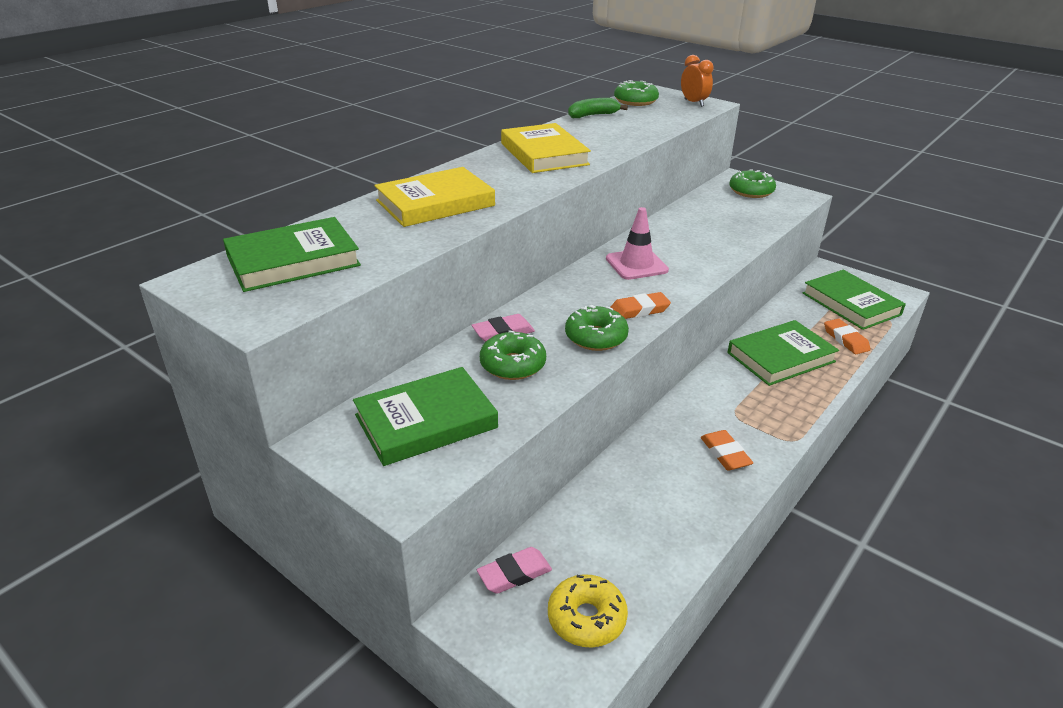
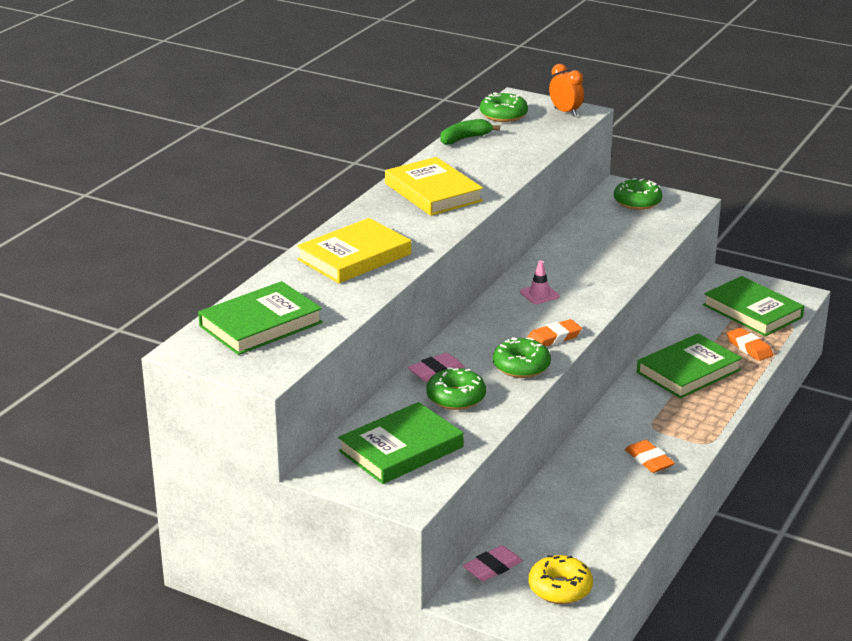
camera: 10 degrees left, 5 degrees down
pink traffic cone [606,207,669,280] -> pink traffic cone [520,260,560,304], size x0.62

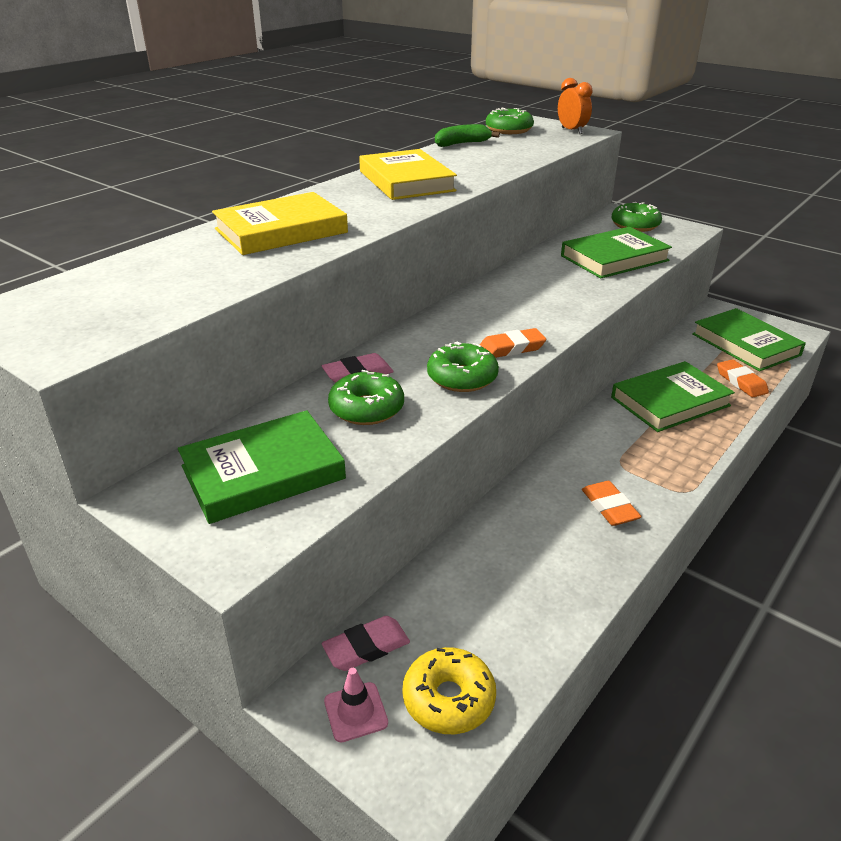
camera: 10 degrees right, 5 degrees up
green book [198,281,323,355] -> green book moved to [561,227,672,279]
pink traffic cone [520,260,560,304] -> pink traffic cone moved to [324,668,388,743]

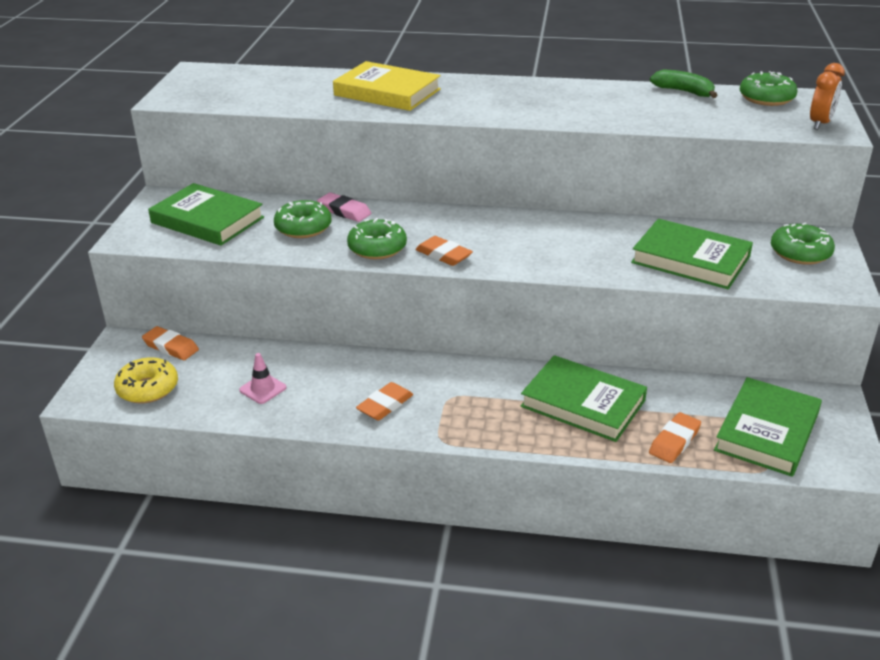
camera: 60 degrees right, 0 degrees up
pink eraser [322,616,410,671] -> orange eraser [142,326,199,360]
pink traffic cone [324,668,388,743] -> pink traffic cone moved to [239,353,286,404]
yellow book [359,149,457,200] -> none

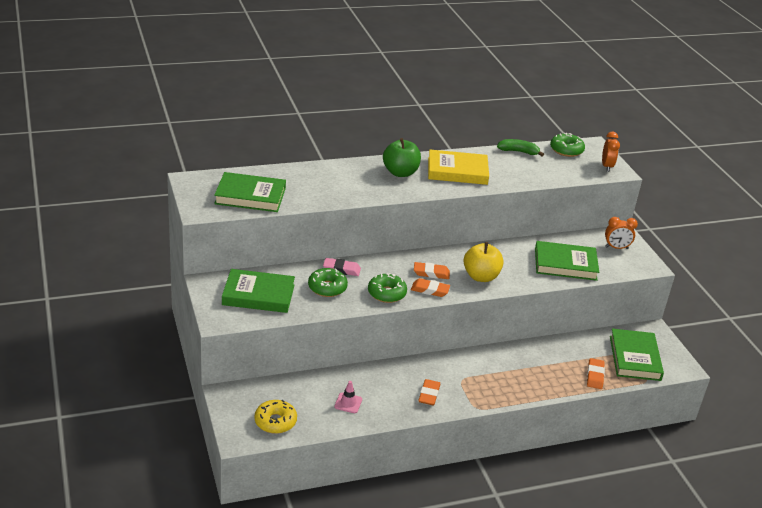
camera: 30 degrees left, 0 degrees up
orange eraser [142,326,199,360] -> orange eraser moved to [414,262,450,279]
yellow book [333,61,441,111] -> yellow book moved to [428,150,489,185]
green book [521,355,647,442] -> green book moved to [214,172,286,212]
green donut [771,223,835,265] -> orange clock [605,217,638,249]
none -> green apple [383,138,421,177]
none -> yellow apple [464,242,504,282]

